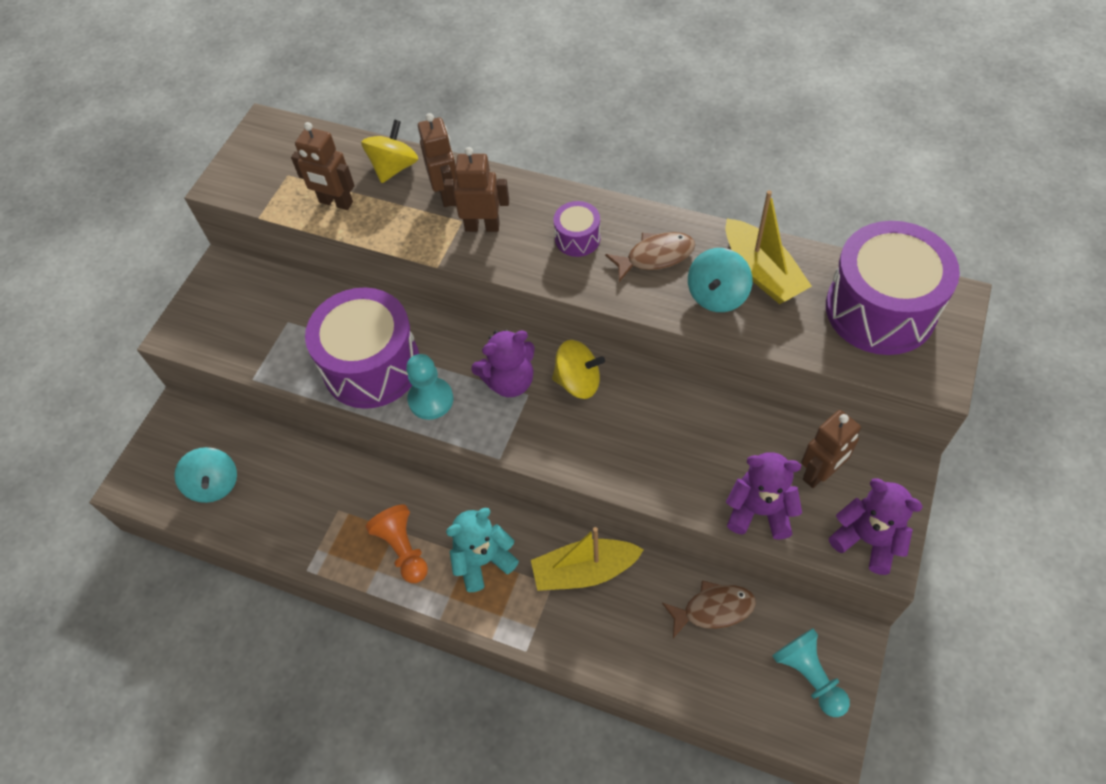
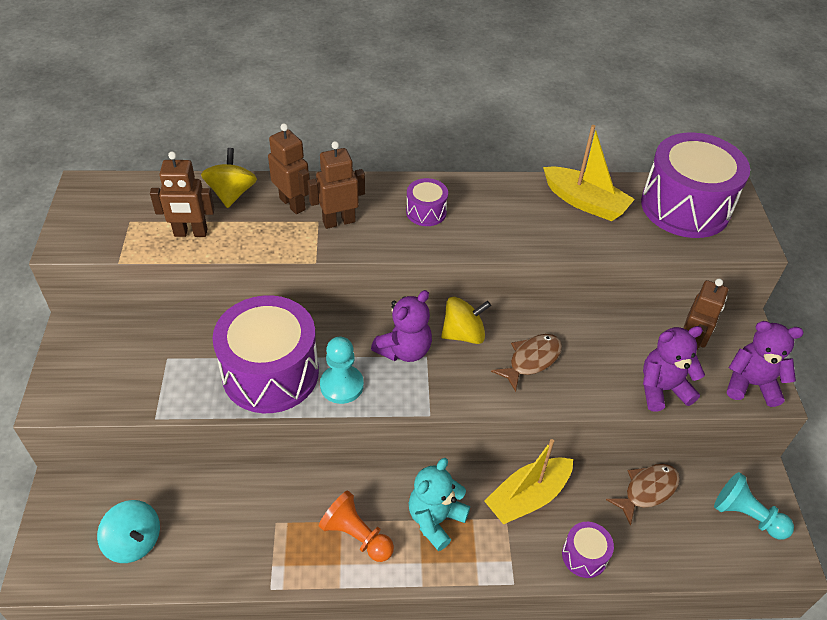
camera: 30 degrees left, 10 degrees down
brown fish [605,232,695,282] -> brown fish moved to [491,334,562,392]
turquoise spinning top [688,248,752,312] -> none
none -> purple drum [562,522,614,578]

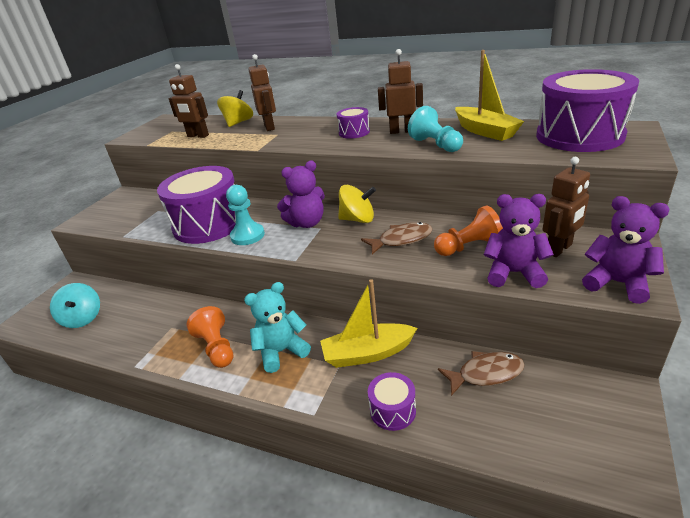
camera: 30 degrees right, 15 degrees down
brown robot [308,141,365,229] -> brown robot moved to [378,49,423,134]
turquoise pawn [714,472,794,539] -> turquoise pawn moved to [408,106,463,152]
none -> orange pawn [434,206,503,256]

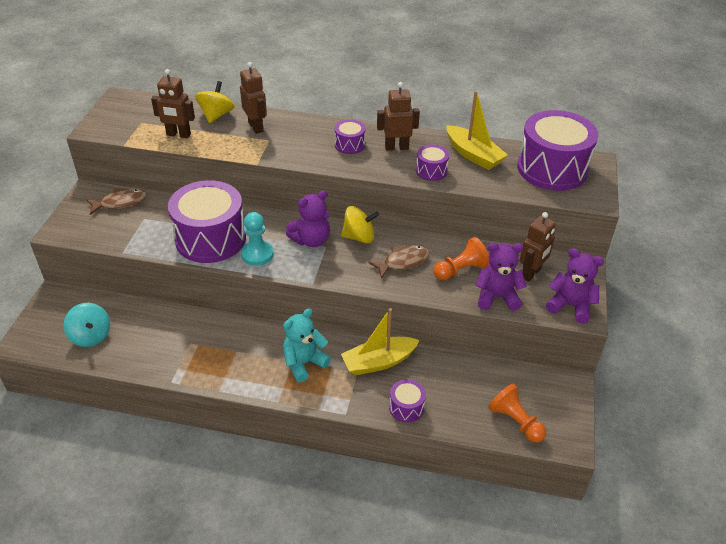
camera: 15 degrees left, 10 degrees up
orange pawn [187,306,233,368] -> orange pawn moved to [488,383,546,443]
turquoise pawn [408,106,463,152] -> purple drum [416,145,449,181]
brown fish [438,351,525,396] -> brown fish moved to [86,188,146,215]

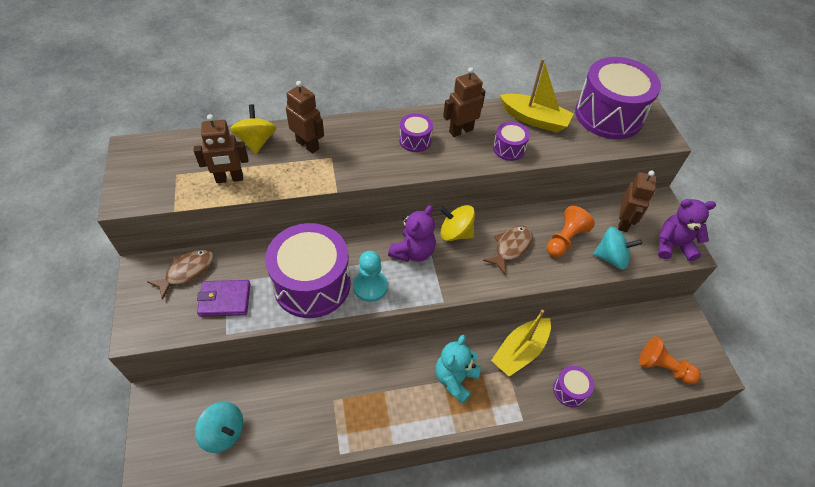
camera: 25 degrees left, 10 degrees up
yellow spinning top [341,206,379,243] -> yellow spinning top turned 135 degrees counterclockwise [440,205,475,241]
purple teddy bear [475,243,527,311] -> turquoise spinning top [593,227,642,270]
none -> purple wallet [197,280,250,317]

